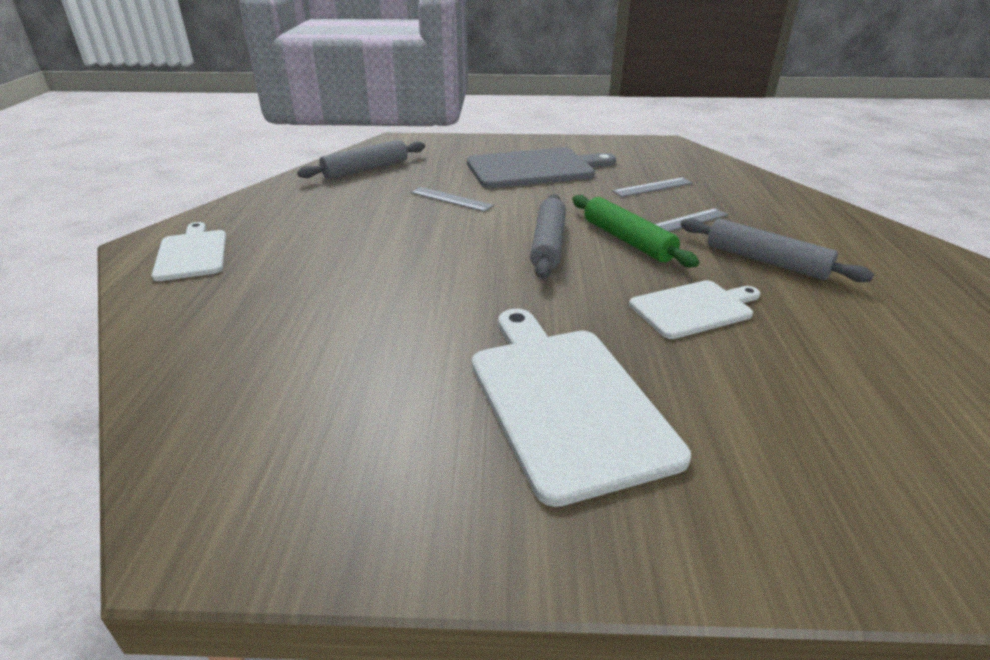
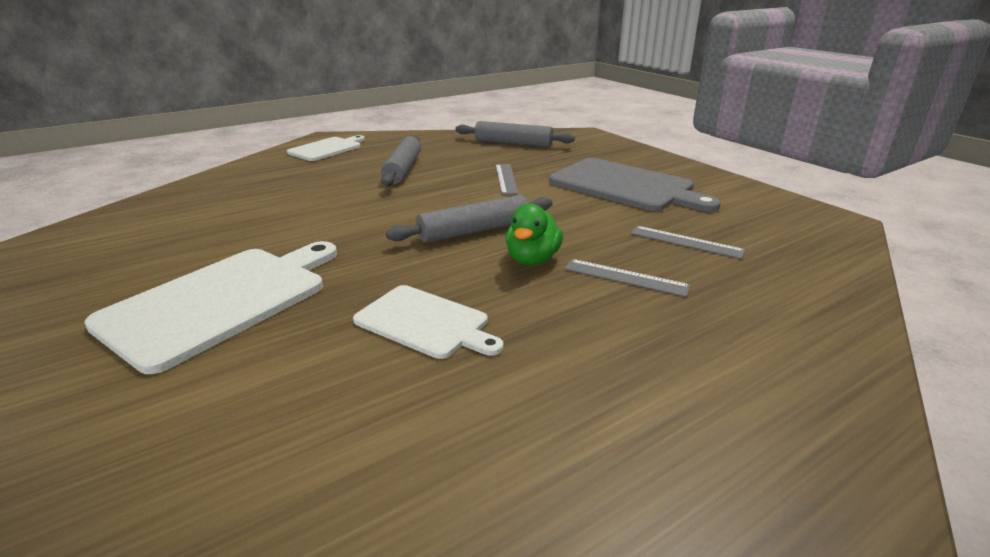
camera: 55 degrees right, 5 degrees down
green rolling pin [572,195,699,267] -> green duck [506,203,563,265]
grey rolling pin [681,218,874,282] -> grey rolling pin moved to [381,136,421,186]

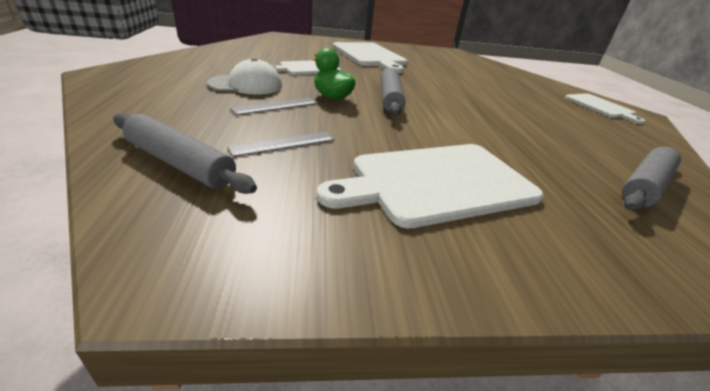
camera: 115 degrees right, 5 degrees up
grey rolling pin [381,136,421,186] -> grey rolling pin moved to [113,113,257,194]
grey ruler [496,164,519,195] -> none
grey cutting board [549,158,721,212] -> white cutting board [317,144,544,228]
none -> white cap [207,58,282,94]

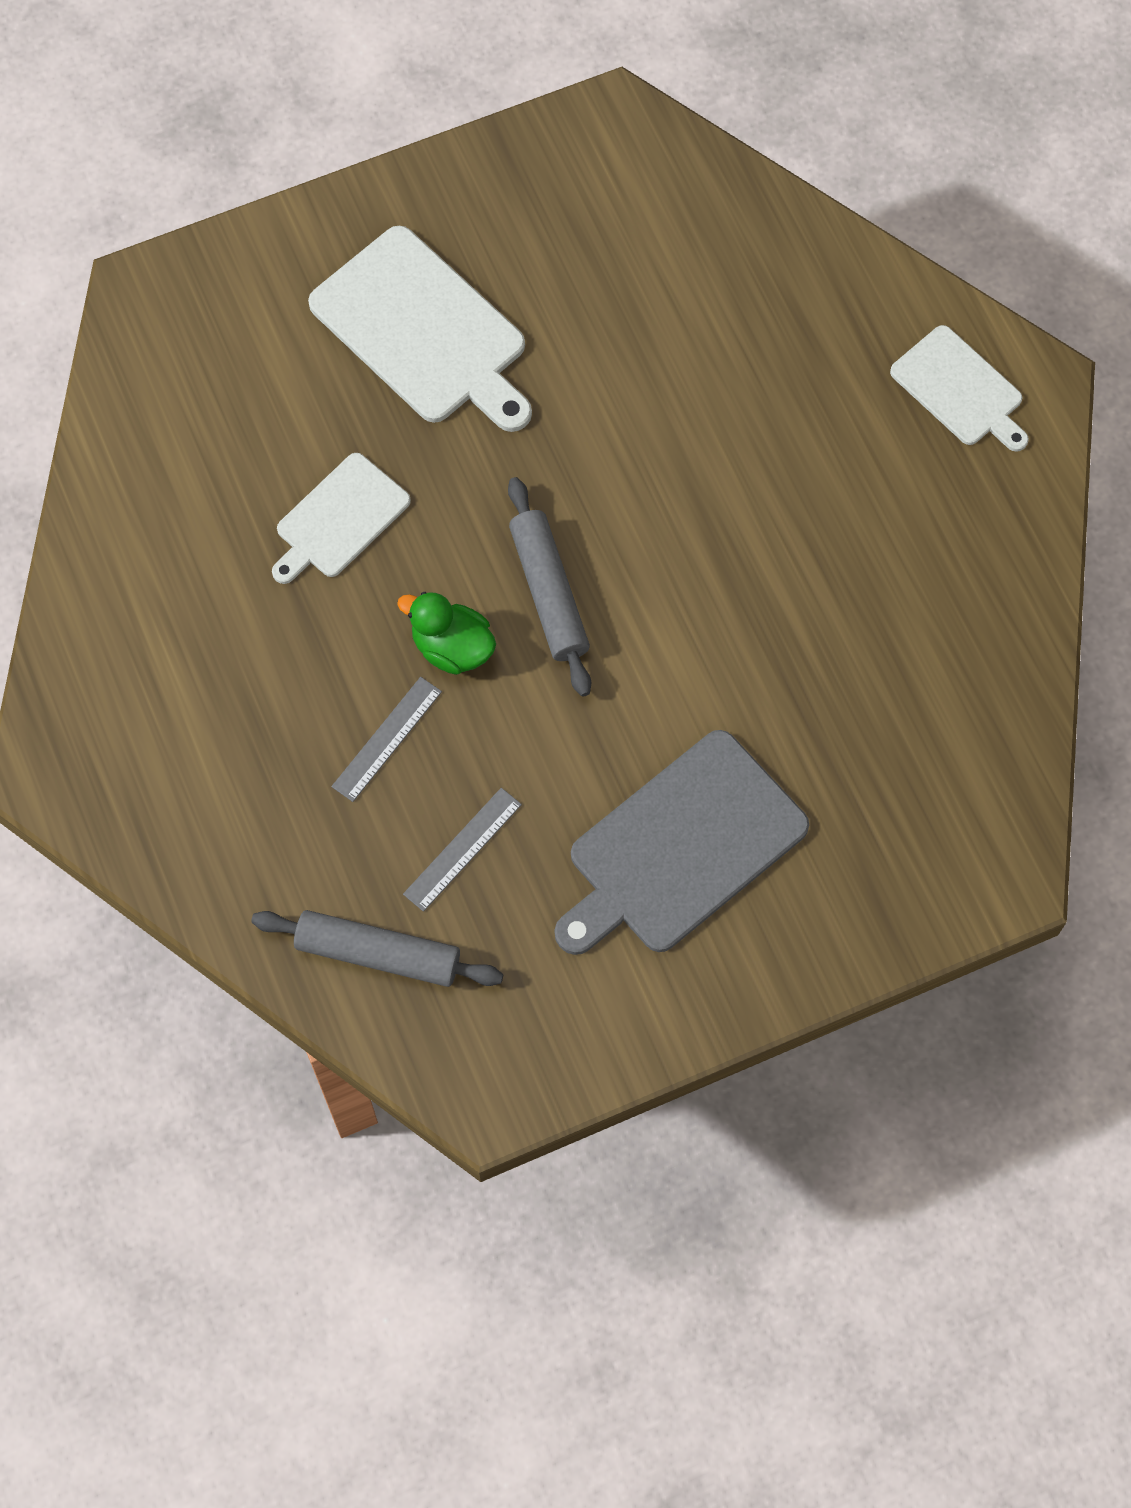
camera: 15 degrees left, 35 degrees up
white cap [207,58,282,94] -> none
white cutting board [317,144,544,228] -> grey cutting board [555,730,809,955]
grey rolling pin [622,147,681,211] -> none

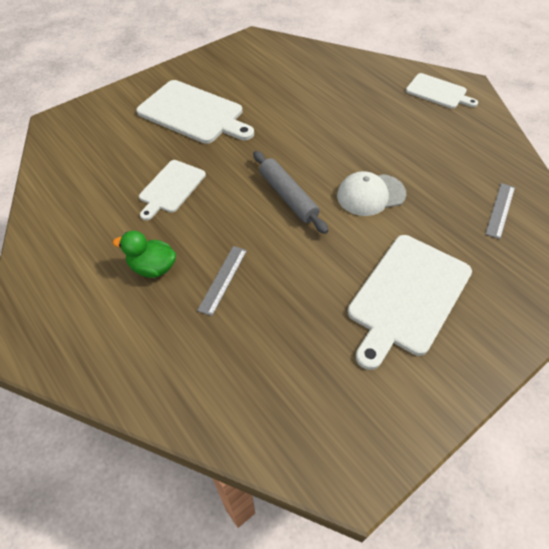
camera: 15 degrees left, 15 degrees down
grey rolling pin [251,910,503,987] -> none
green duck [397,592,496,675] -> green duck moved to [113,231,176,278]
grey ruler [403,788,522,912] -> grey ruler moved to [485,183,515,239]
grey cutting board [555,730,809,955] -> white cutting board [348,235,472,370]
none -> white cap [337,171,406,216]

